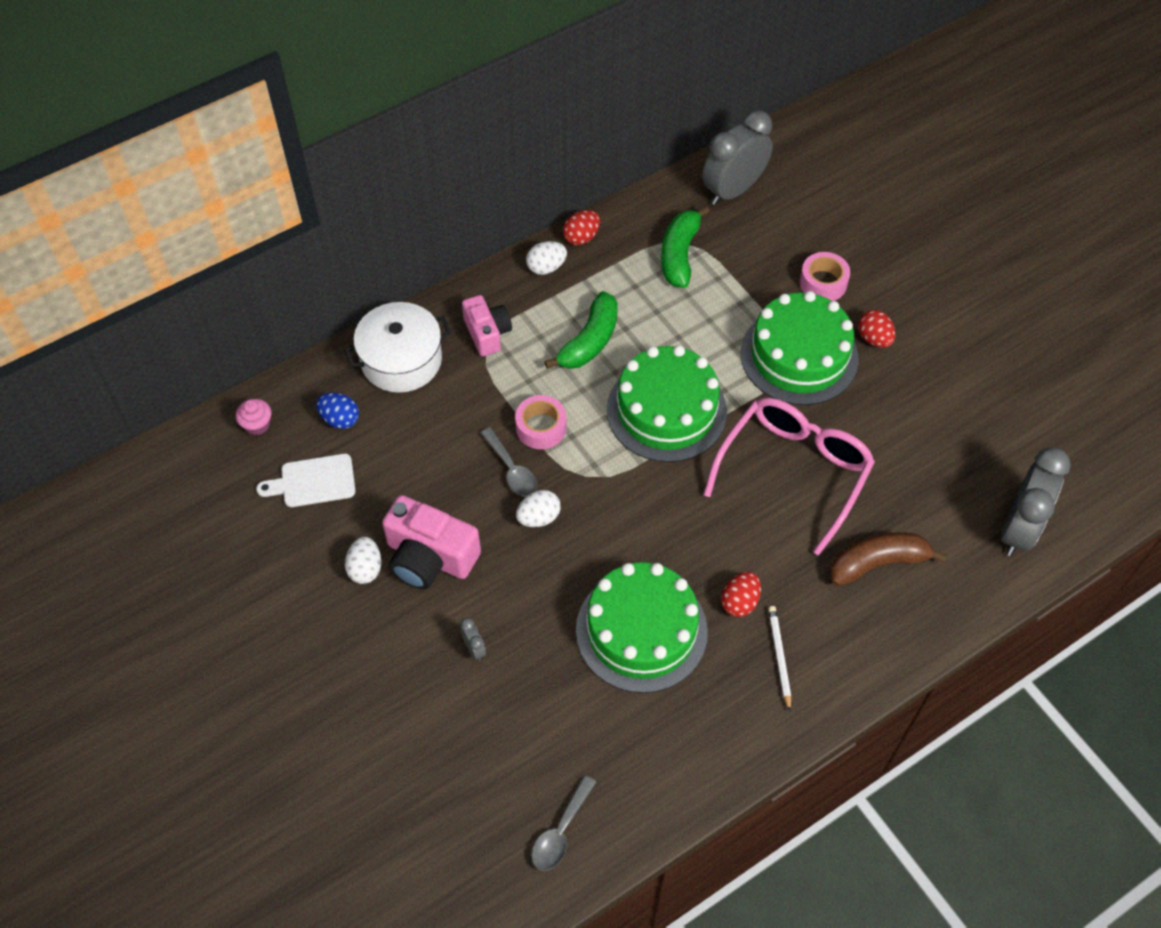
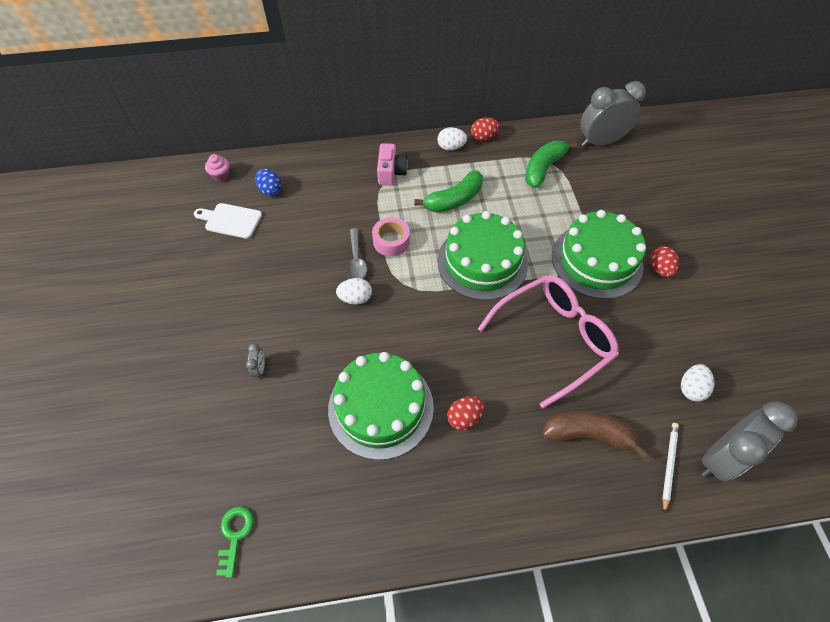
camera: 25 degrees right, 0 degrees up
white pot [344,302,451,393] -> none
white egg [345,537,382,584] -> white egg moved to [681,364,714,402]
pink camera [382,495,481,590] -> none
grey spoon [531,775,596,871] -> green key [216,506,254,578]
white pencil [768,606,791,711] -> white pencil moved to [662,423,679,514]
pink tape [800,252,850,301] -> none

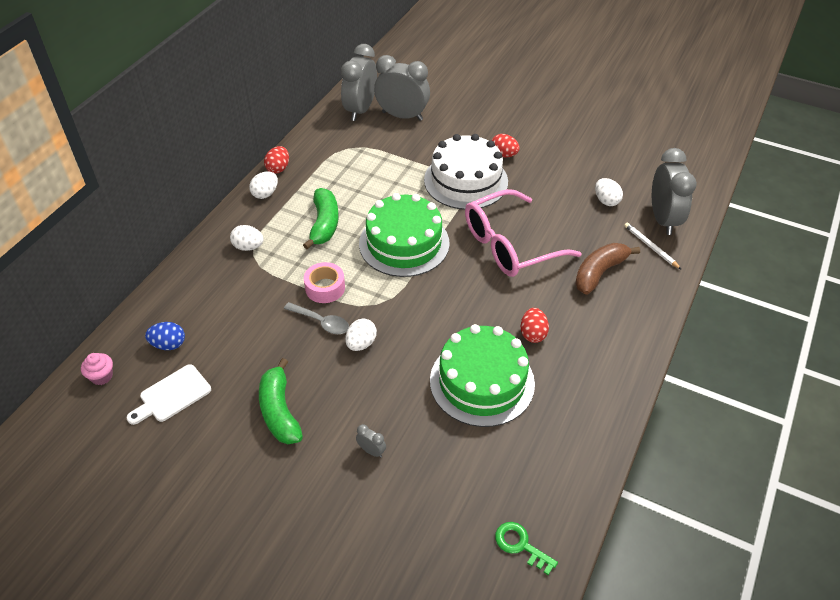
camera: 55 degrees left, 10 degrees down
pink camera [377,143,408,185] -> white egg [230,225,264,251]
pink glasses [478,275,619,408] -> pink glasses turned 120 degrees counterclockwise [465,189,582,277]
green banana [525,141,577,188] -> green banana moved to [259,358,303,444]
green cake [552,210,646,299] -> white cake [424,134,508,210]
none -> grey clock [374,55,430,121]

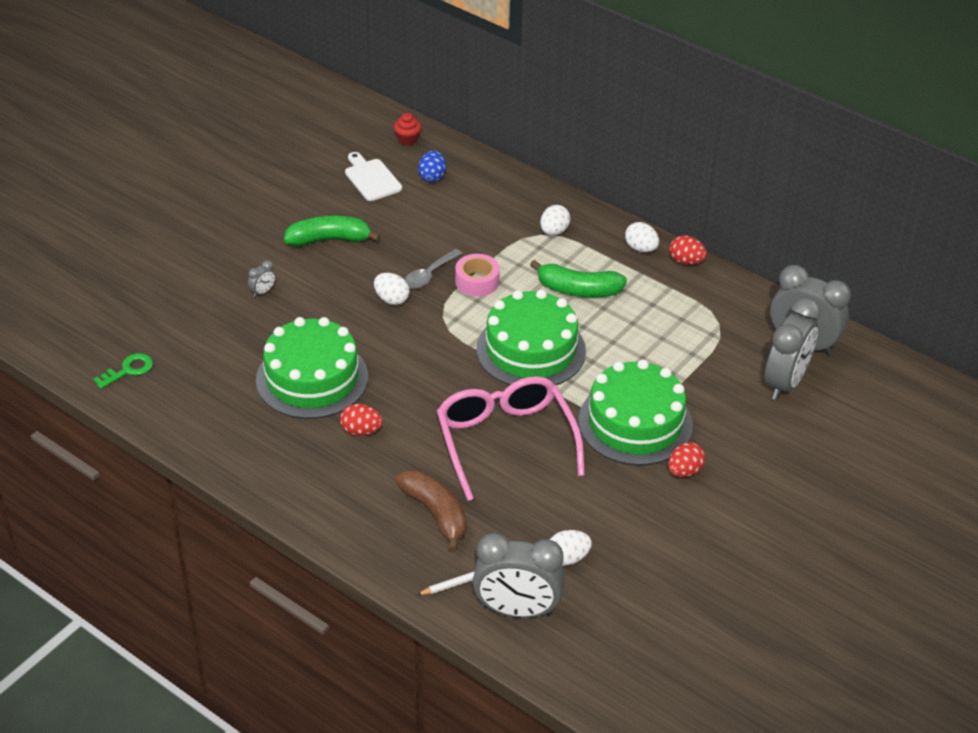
camera: 100 degrees right, 5 degrees down
pink cupcake [81,353,113,385] -> red cupcake [394,113,422,146]
white cake [424,134,508,210] -> green cake [578,360,693,466]

